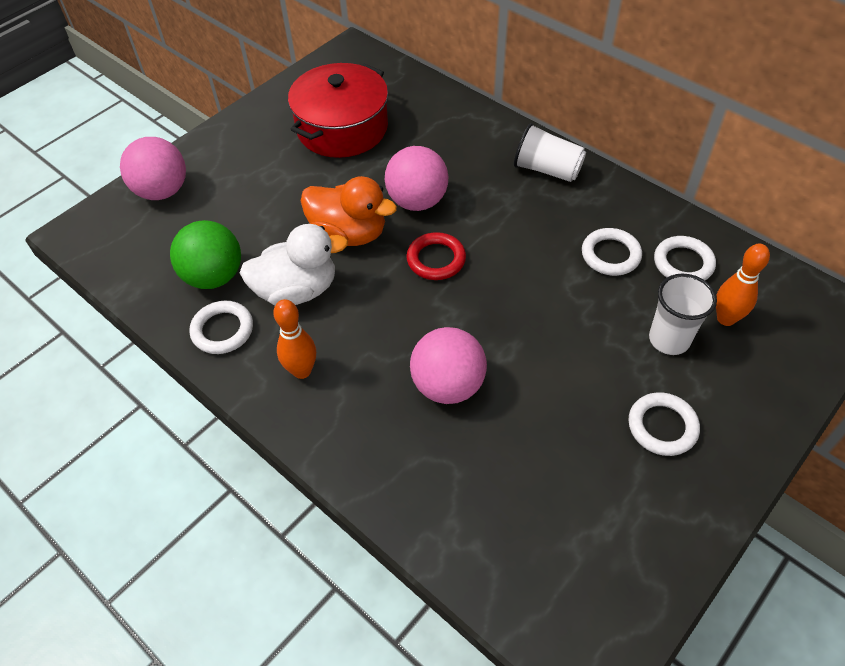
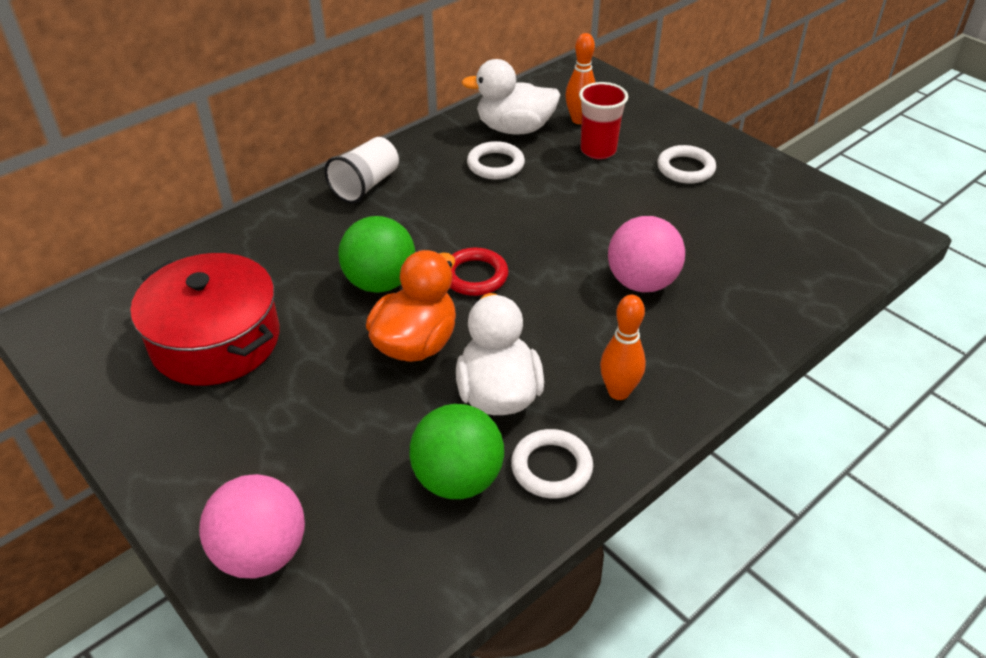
camera: 85 degrees left, 10 degrees down
pink ball [385,146,448,211] -> green ball [338,216,415,293]
white cup [649,274,717,355] -> red cup [579,82,628,159]
white ring [654,236,716,280] -> white duck [461,59,561,135]

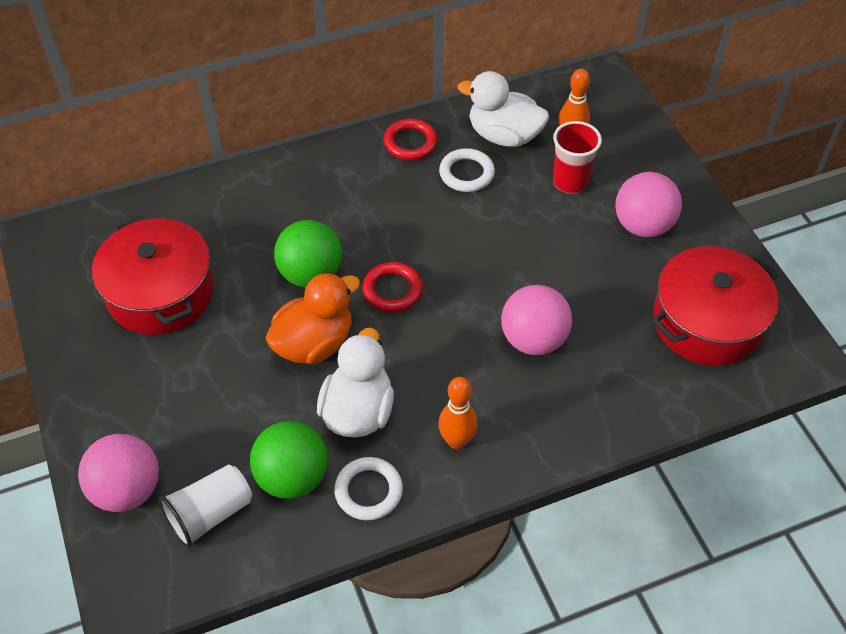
camera: 20 degrees right, 10 degrees up
white cup [324,137,399,204] -> white cup moved to [159,464,252,548]
white ring [657,145,716,184] -> pink ball [615,172,682,237]
none -> red ring [383,119,438,160]
none -> red pot [652,246,779,366]

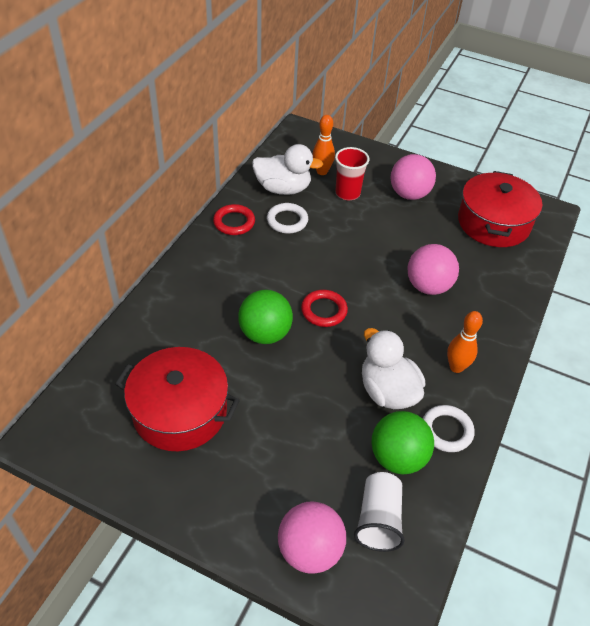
camera: 45 degrees left, 5 degrees down
orange duck [265,272,360,364] -> none
white duck [457,71,549,147] -> white duck turned 150 degrees counterclockwise [252,144,323,195]

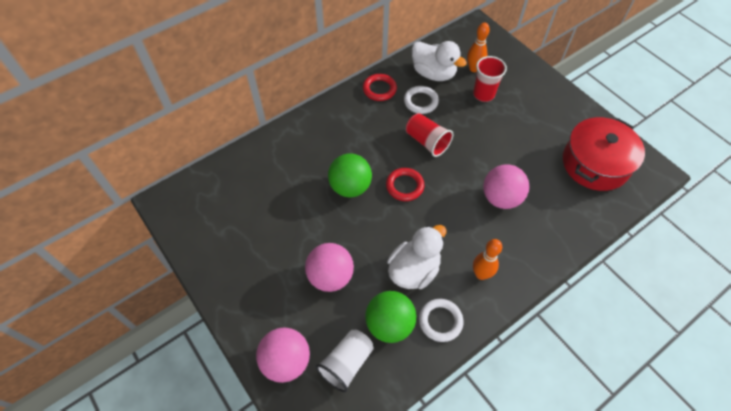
camera: 30 degrees right, 10 degrees up
red pot [115,347,240,451] -> none
white duck [362,328,426,409] -> white duck turned 45 degrees clockwise [387,225,446,289]
pink ball [391,154,436,200] -> pink ball moved to [305,243,354,292]
none -> red cup [406,113,453,157]

